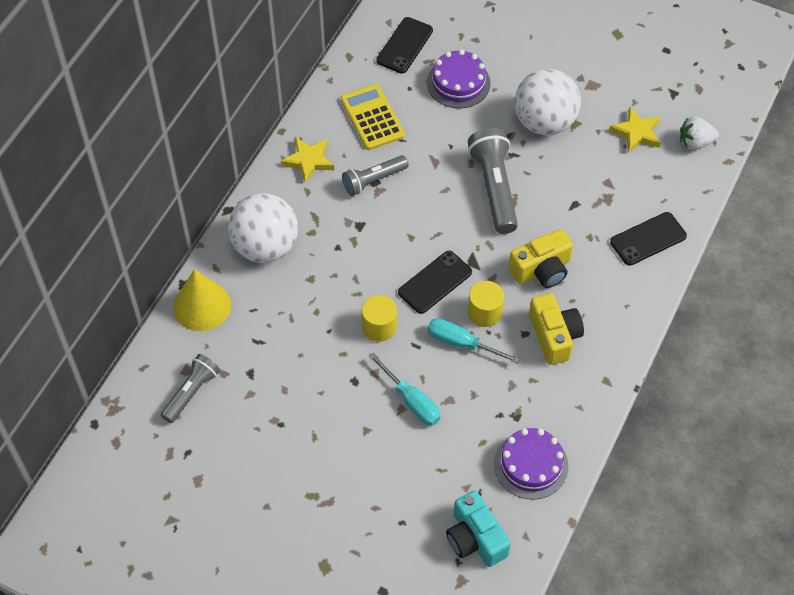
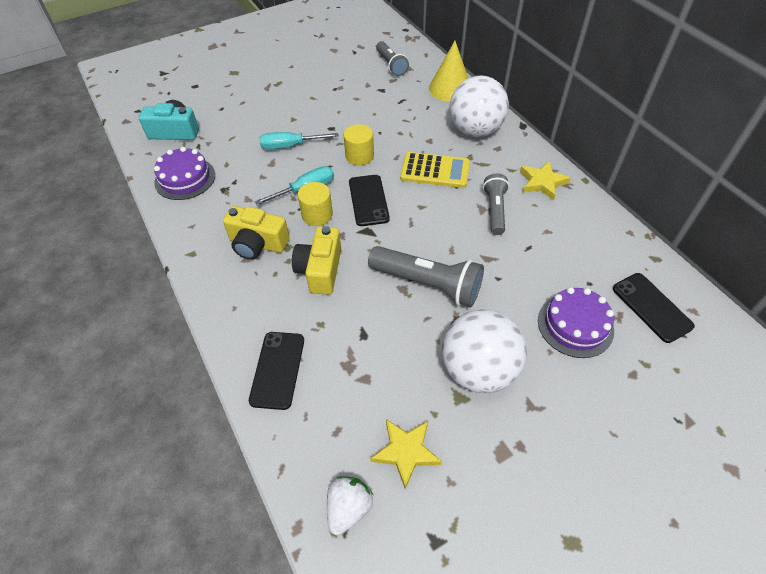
camera: 125 degrees right, 5 degrees down
yellow calculator [341,84,405,150] -> yellow calculator moved to [400,152,470,188]

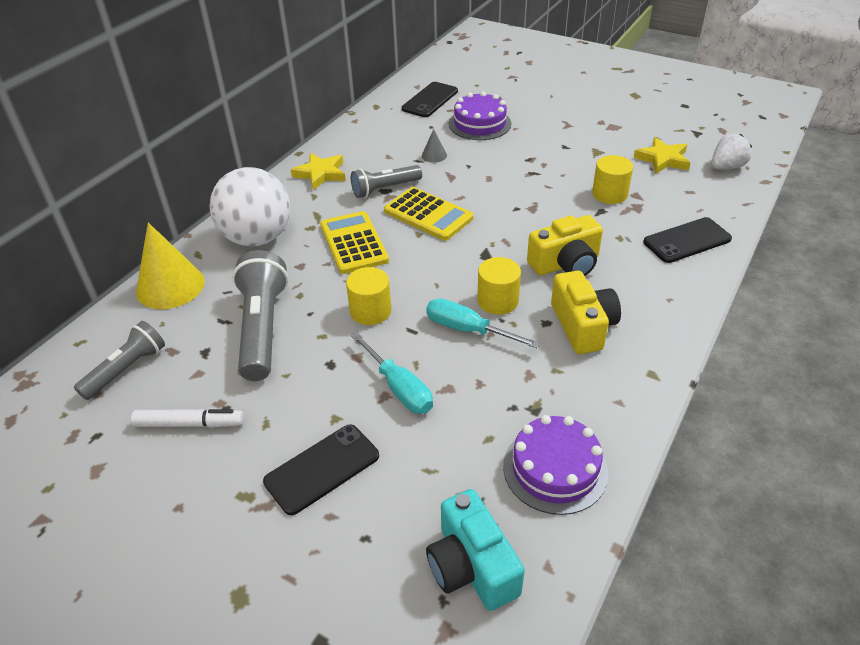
camera: 120 degrees left, 10 degrees down
white strawberry [327,476,373,535] -> white strawberry turned 150 degrees clockwise [711,134,752,170]
black phone [349,175,390,226] -> black phone moved to [263,424,379,515]
grey flashlight [368,246,484,307] -> grey flashlight moved to [232,250,288,381]
white ball [442,309,527,393] -> none
none -> white marker [131,408,244,428]
none -> yellow calculator [384,187,474,241]
none -> grey cone [422,129,447,163]
none -> yellow cylinder [592,155,633,204]

